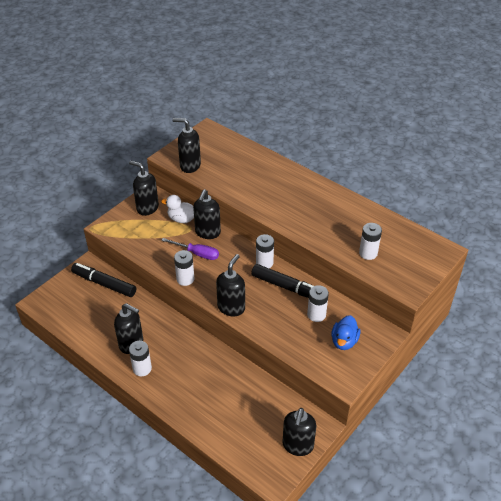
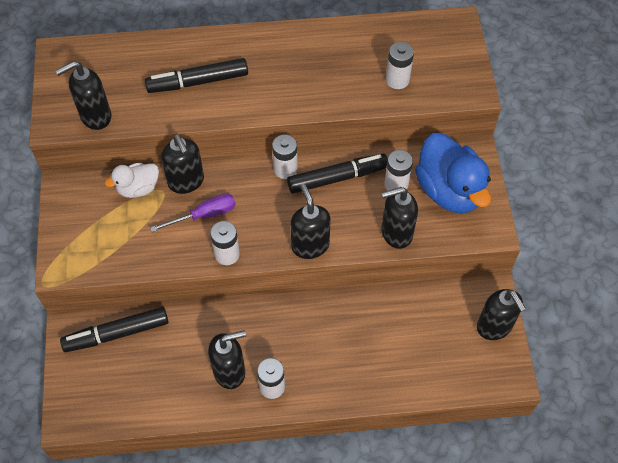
camera: 45 degrees left, 15 degrees up
black soap dispenser [129,161,159,216] -> black soap dispenser moved to [381,187,418,249]
blue duck [331,315,360,350] -> blue duck [415,133,491,214], size x1.83
none -> black marker [145,58,248,93]

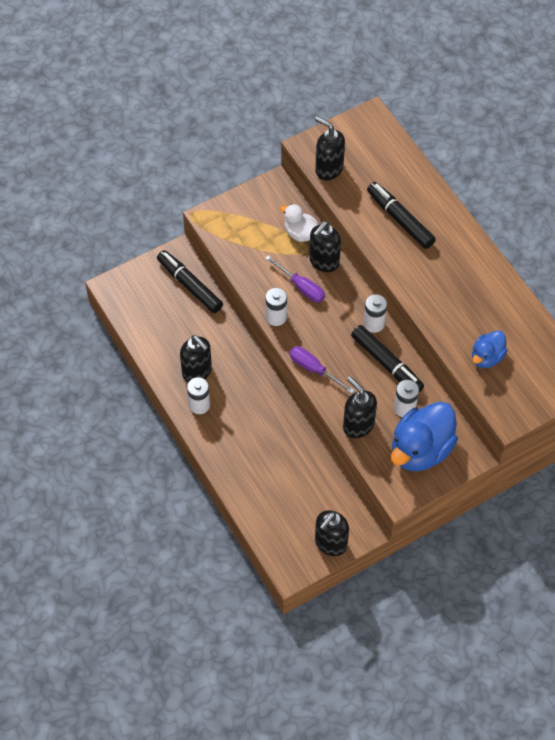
camera: 65 degrees right, 0 degrees up
black soap dispenser [291,183,331,259] -> purple screwdriver [290,346,355,394]
white battery [386,42,414,89] -> blue duck [472,330,507,368]

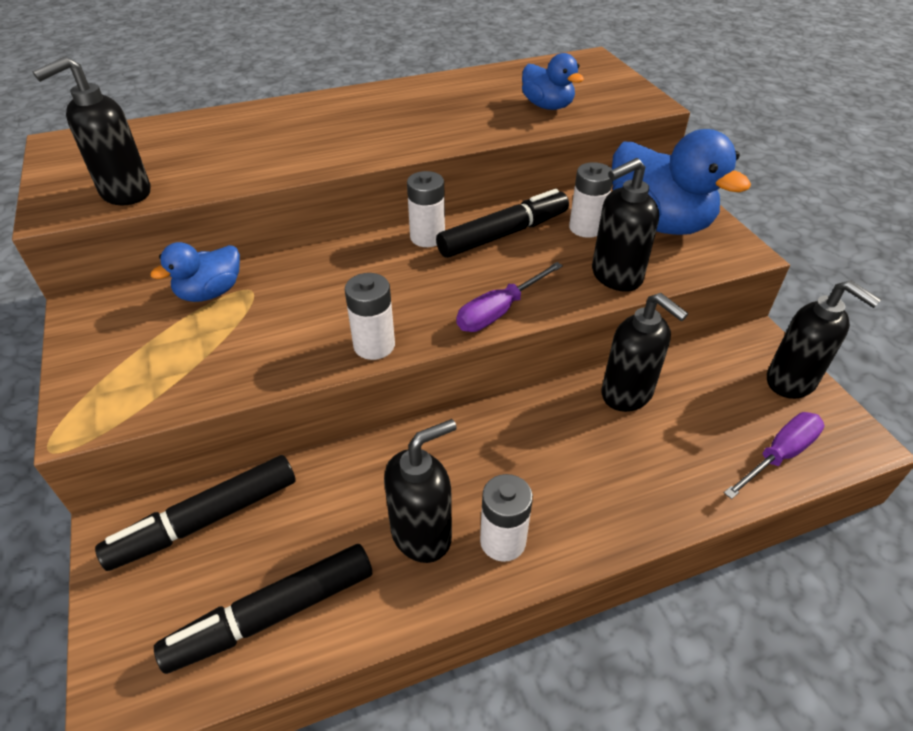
camera: 80 degrees left, 15 degrees down
purple screwdriver [265,256,325,302] -> purple screwdriver moved to [724,412,824,499]
white duck [280,204,318,242] -> blue duck [150,242,240,302]
black soap dispenser [309,221,341,272] -> black soap dispenser moved to [602,293,688,412]
black marker [367,182,436,249] -> black marker moved to [154,544,372,674]

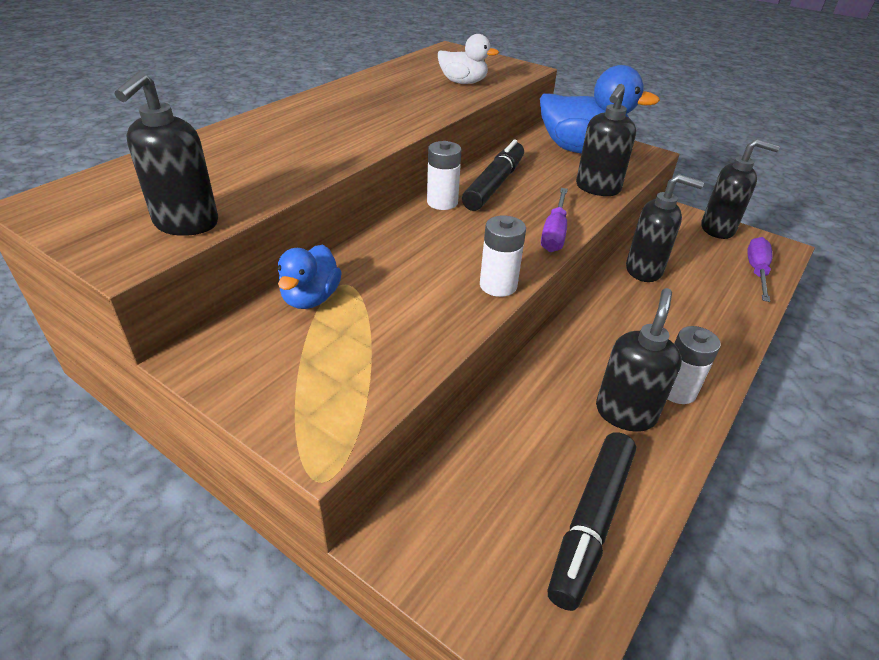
camera: 35 degrees left, 5 degrees down
black marker [95,455,296,571] -> none
blue duck [522,53,584,110] -> white duck [438,34,499,84]
white battery [569,162,613,238] -> none

